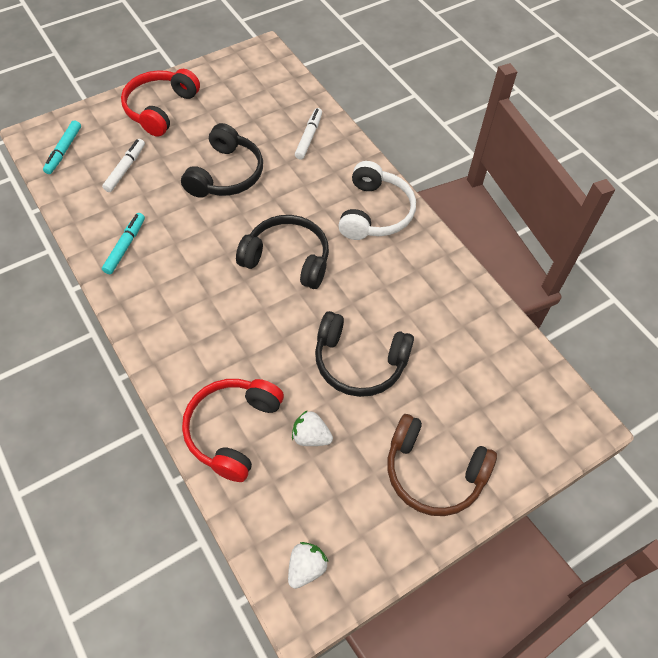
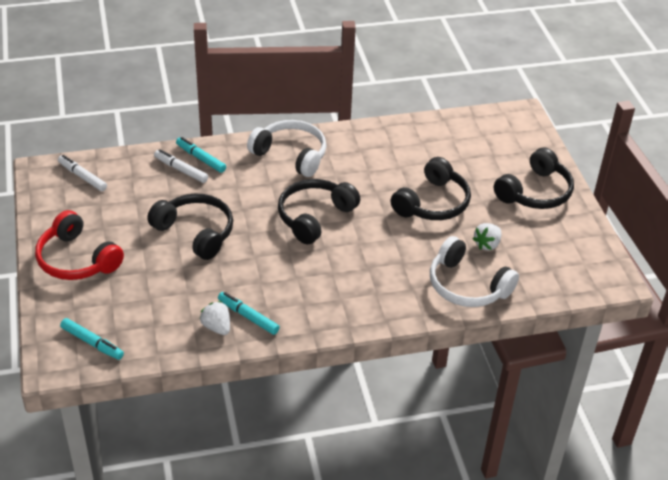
camera: 70 degrees left, 15 degrees down
white marker [102,139,145,192] -> white marker moved to [58,155,107,191]
red headphones [182,379,284,482] -> white headphones [430,236,519,307]
white strawberry [288,542,328,589] -> white strawberry moved to [200,301,230,335]
brown headphones [387,414,497,516] -> black headphones [494,147,574,209]
none -> turquoise marker [176,137,226,173]

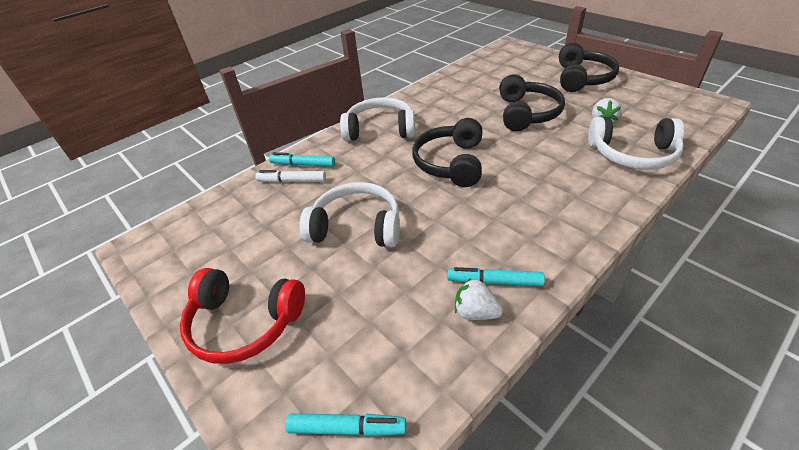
camera: 25 degrees left, 0 degrees up
white marker [58,155,107,191] -> none
black headphones [147,193,233,260] -> white headphones [299,182,400,247]

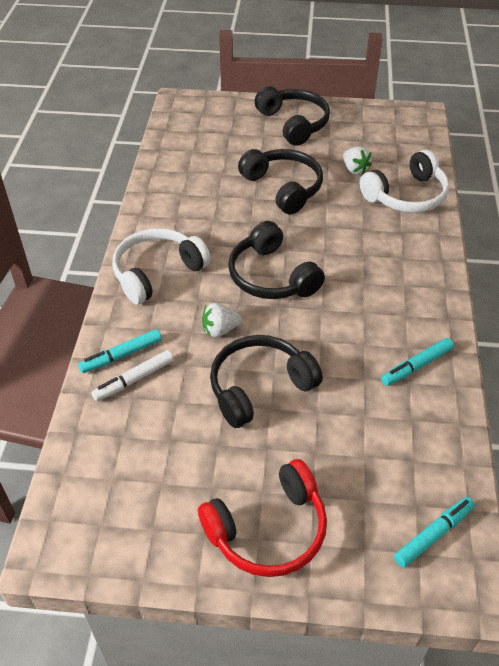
camera: 45 degrees left, 5 degrees up
white headphones [299,182,400,247] -> black headphones [210,335,323,428]
white strawberry [455,278,503,320] -> white strawberry moved to [202,303,241,337]

